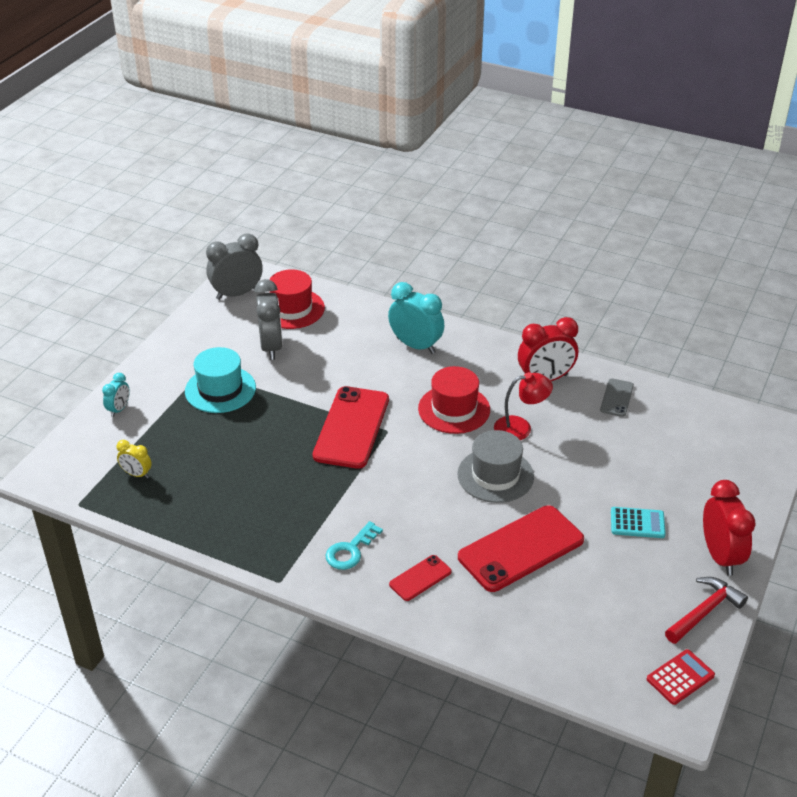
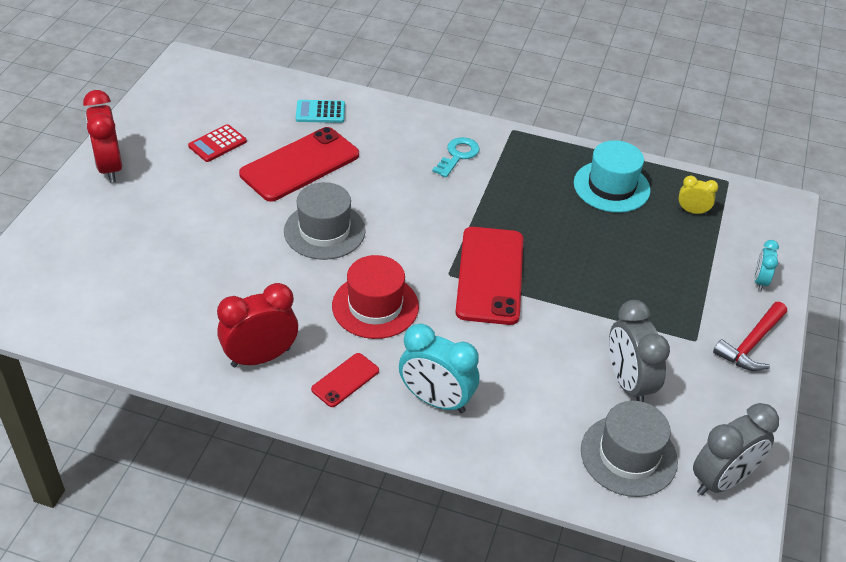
camera: 170 degrees right, 5 degrees up
turquoise hat [185,347,256,413] -> turquoise hat moved to [574,140,651,213]
red hat [270,269,325,329] -> grey hat [581,401,678,497]
red phone [389,555,451,601] -> red phone moved to [311,353,379,407]
red lamp [494,372,553,440] -> none
grey phone [600,379,634,417] -> none
turquoise calculator [611,507,666,538] -> turquoise calculator moved to [296,100,345,123]
red calculator [647,649,715,705] -> red calculator moved to [188,124,247,162]
red hammer [665,577,748,644] -> red hammer moved to [713,302,787,371]

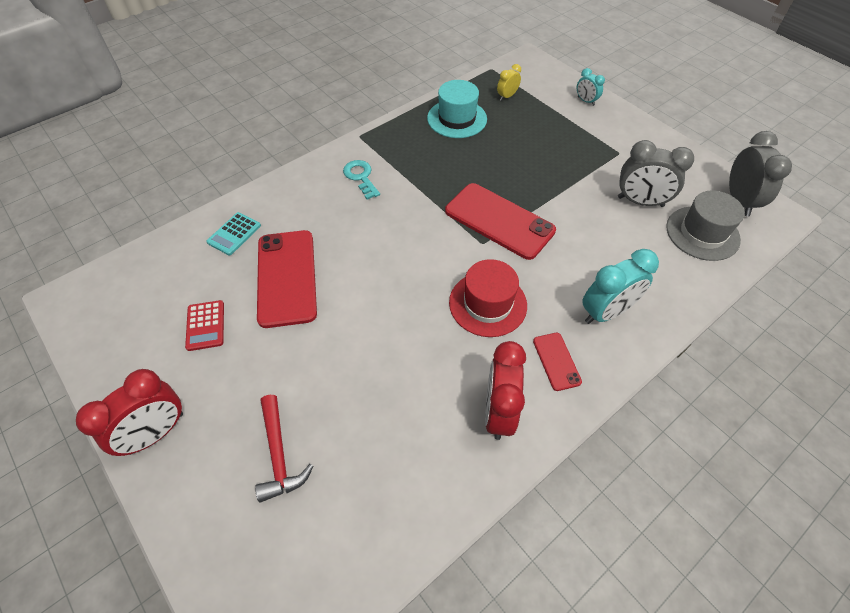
camera: 55 degrees left, 10 degrees up
red clock [83,90,122,183] -> red clock turned 60 degrees counterclockwise [76,369,183,456]
grey hat [284,182,366,260] -> none
red hammer [713,302,787,371] -> red hammer moved to [255,395,314,503]

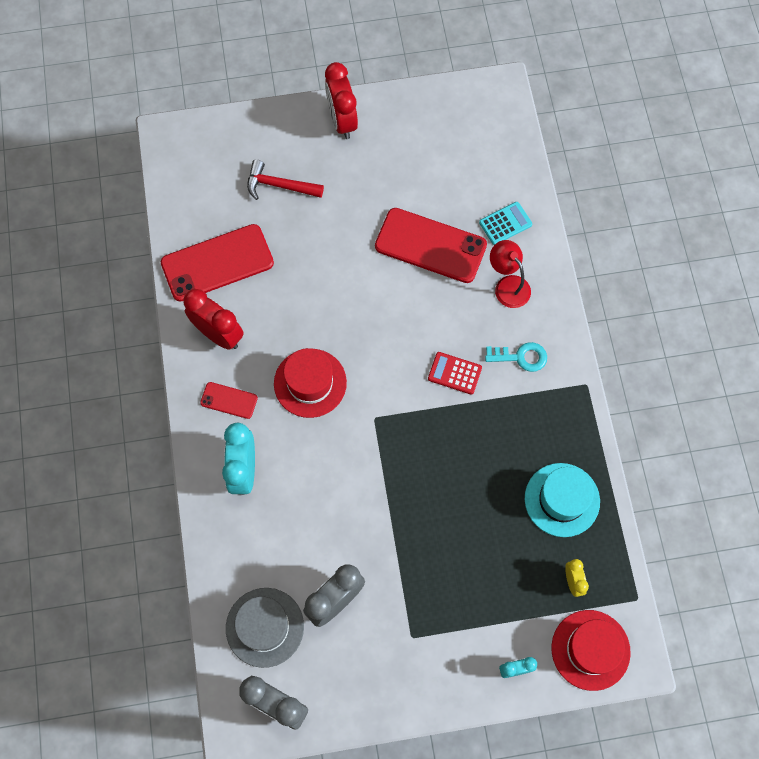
camera: 120 degrees right, 15 degrees up
red calculator [185,300,224,351] -> red calculator moved to [428,352,482,395]
turquoise calculator [206,212,261,255] -> turquoise calculator turned 90 degrees clockwise [479,202,532,245]
red phone [445,183,556,260] -> red phone moved to [161,224,274,302]
none -> red lamp [490,240,531,308]
none -> red hat [551,610,631,691]

